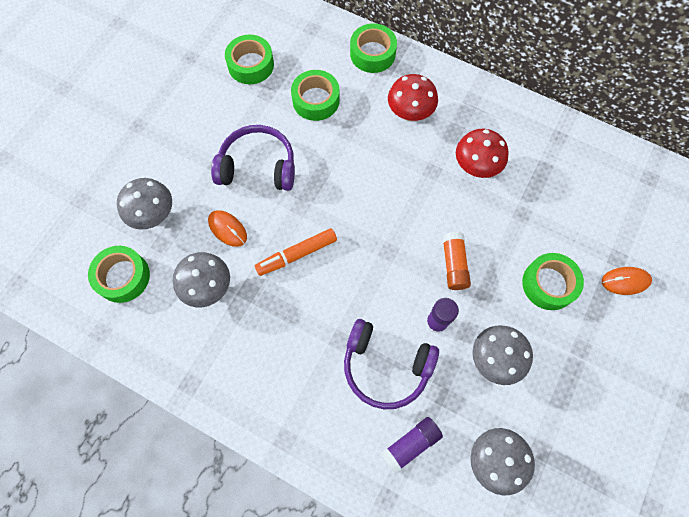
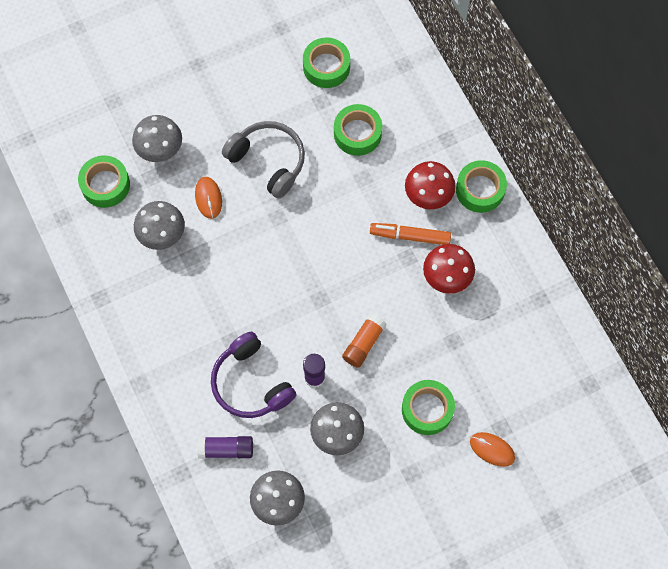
camera: 35 degrees right, 0 degrees up
purple headphones [211,125,295,191] -> grey headphones [222,121,305,199]
orange marker [255,228,337,276] -> orange marker moved to [370,223,451,245]
green tape [350,23,397,73] -> green tape moved to [456,160,507,213]

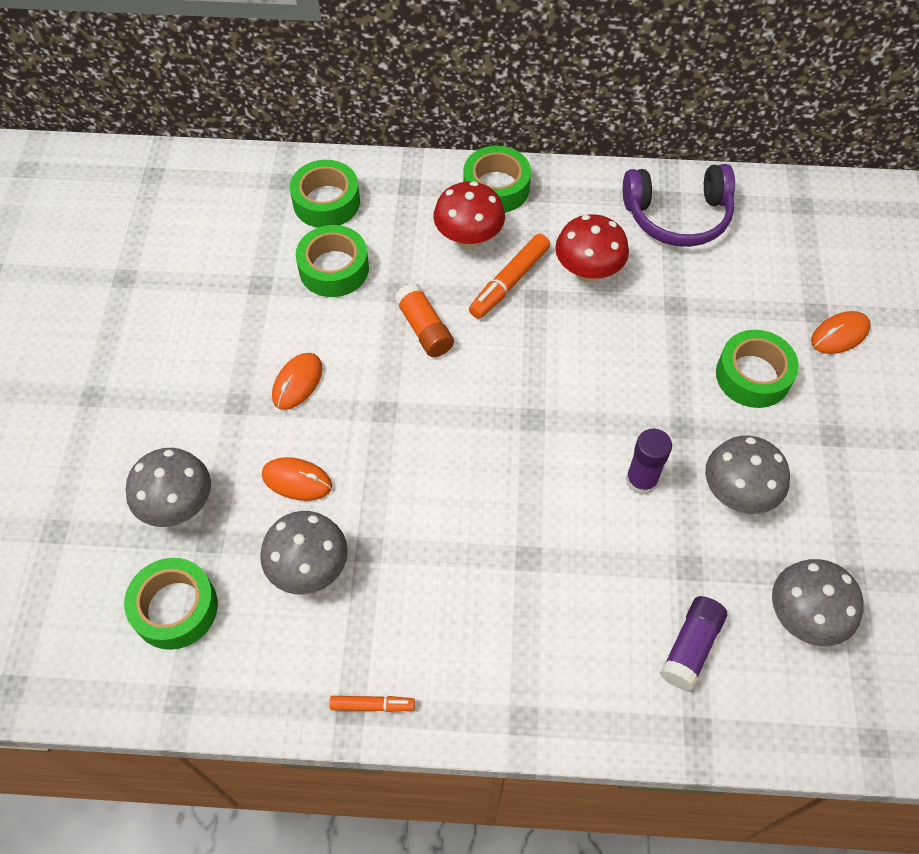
camera: 60 degrees left, 10 degrees down
purple headphones [211,332,296,418] -> purple headphones moved to [623,164,735,247]
grey headphones [222,121,305,199] -> orange mouse [272,353,323,410]
green tape [303,37,350,88] -> green tape moved to [290,160,360,228]
orange glue stick [342,314,387,368] -> orange glue stick moved to [394,283,454,357]
none -> orange marker [329,696,415,712]

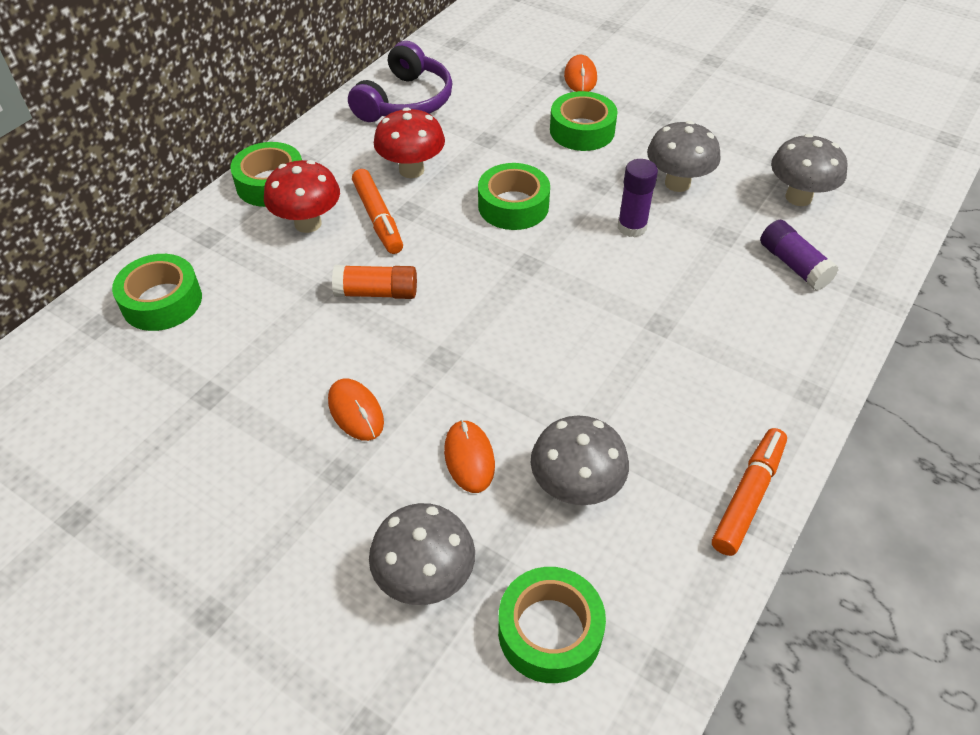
camera: 60 degrees left, 10 degrees down
orange mouse [262,457,332,501] -> orange mouse turned 60 degrees counterclockwise [444,420,495,493]
green tape [296,225,369,297] -> green tape moved to [478,163,550,230]
orange marker [329,696,415,712] -> orange marker [712,428,787,556], size x1.71

